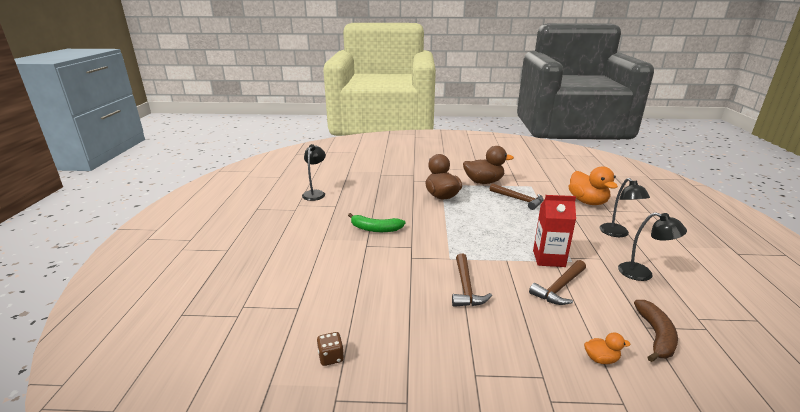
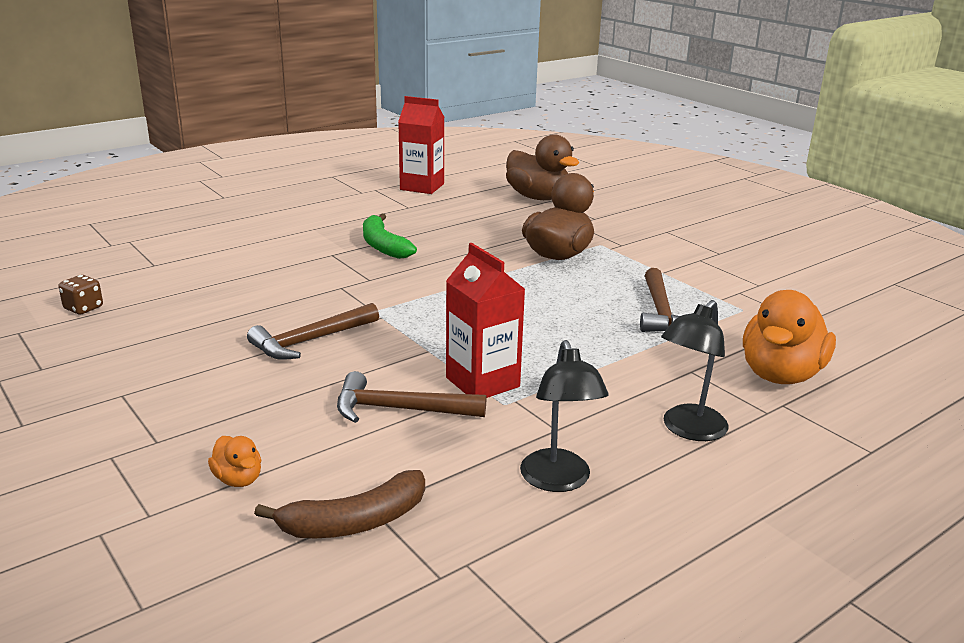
camera: 50 degrees right, 0 degrees up
black lamp [302,144,326,201] -> red carton [398,96,445,194]
brown duck [463,146,514,184] -> brown duck moved to [506,134,579,200]

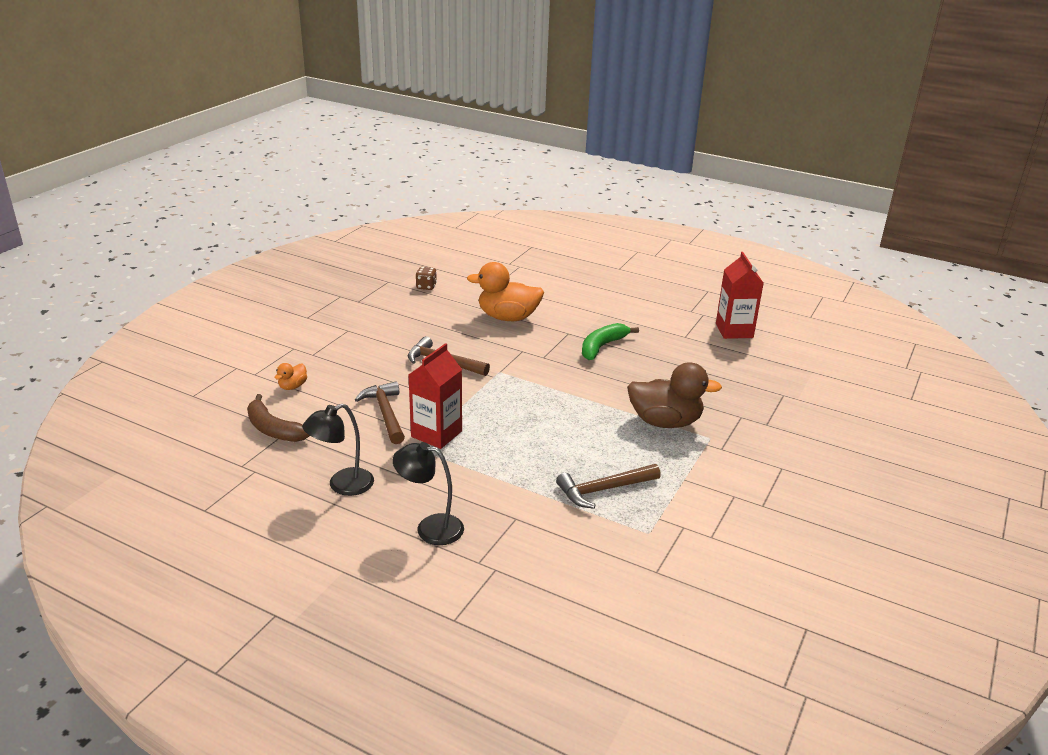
camera: 65 degrees right, 5 degrees up
brown duck [506,134,579,200] -> none
orange duck [743,290,836,384] -> orange duck moved to [467,262,544,321]

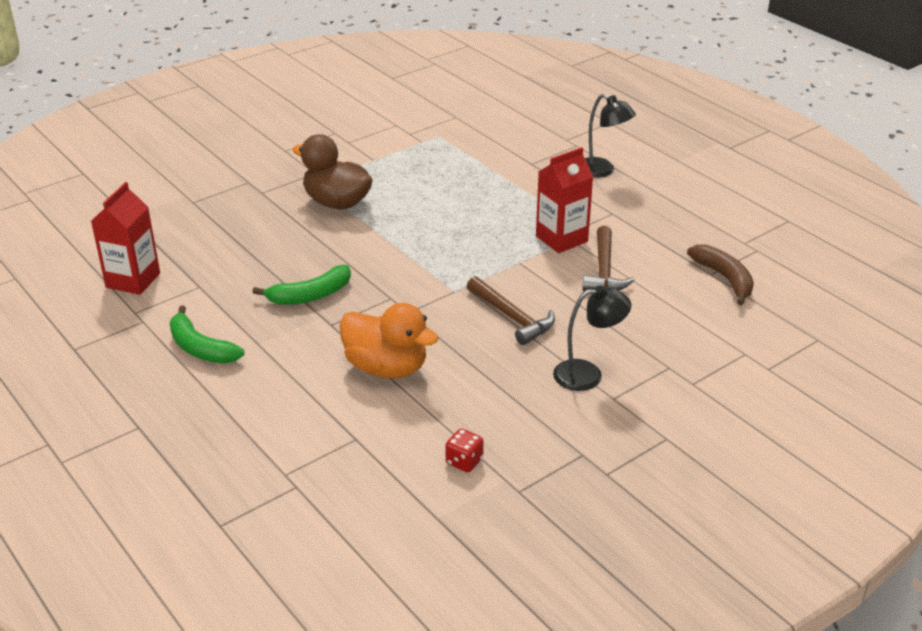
camera: 155 degrees left, 5 degrees up
orange duck [275,363,307,390] -> none
black lamp [302,404,374,496] -> black lamp moved to [553,285,631,391]
brown dice [416,267,437,290] -> red dice [446,429,484,472]
brown hammer [556,464,661,509] -> none
none -> green banana [169,305,244,363]

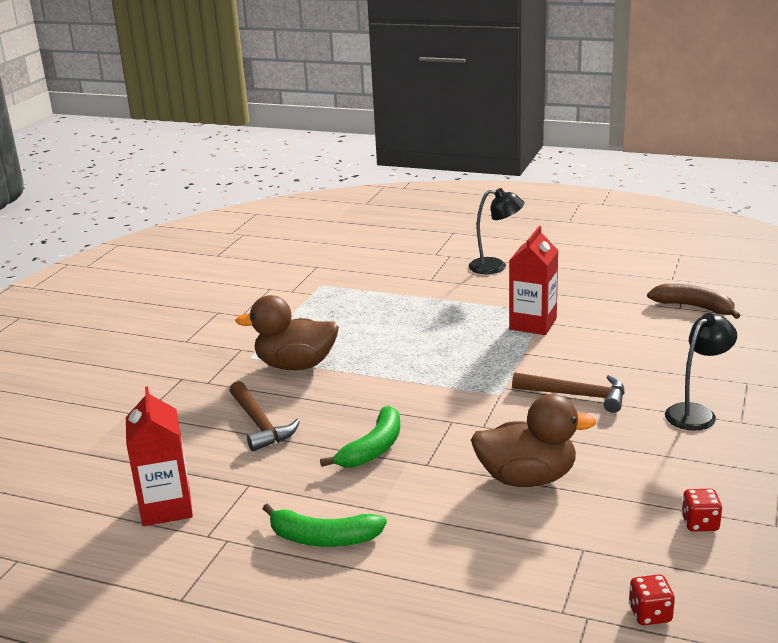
camera: 30 degrees left, 10 degrees down
orange duck [339,303,438,378] -> brown duck [471,394,597,487]
brown hammer [582,226,635,291] -> brown hammer moved to [229,381,300,451]
none -> red dice [629,574,675,625]

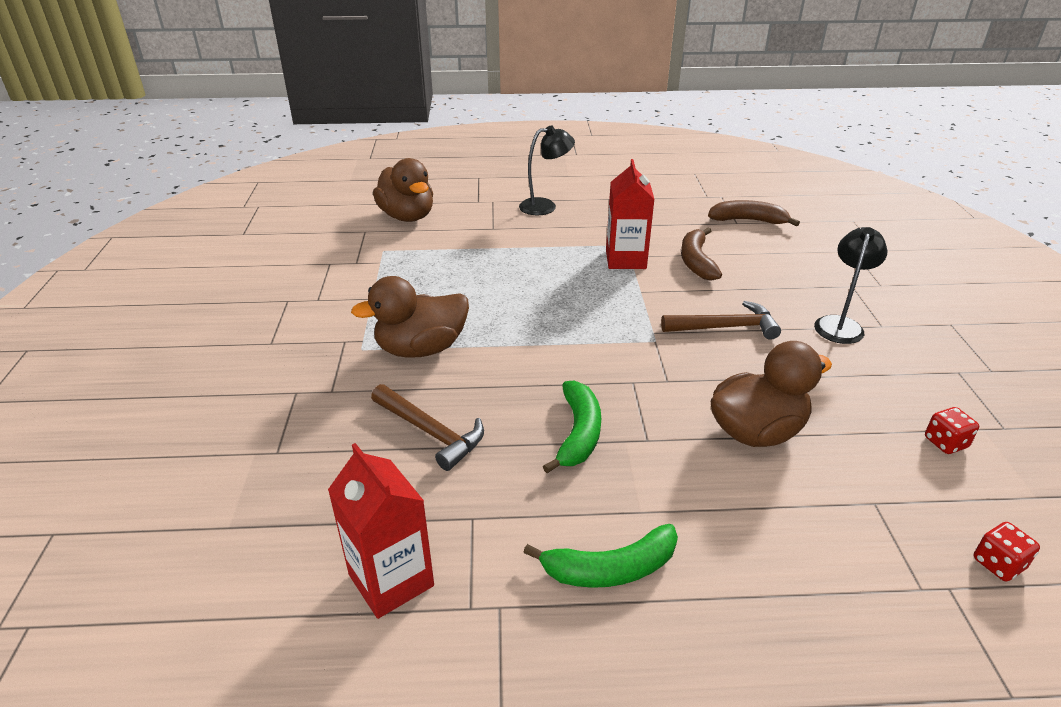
camera: 25 degrees left, 10 degrees up
none -> brown duck [373,158,433,222]
none -> brown banana [681,228,722,281]

